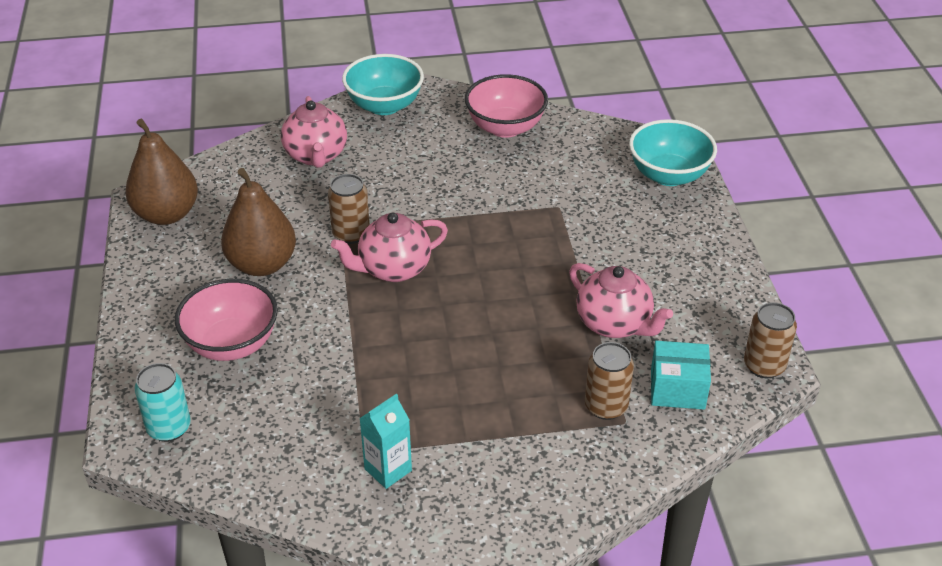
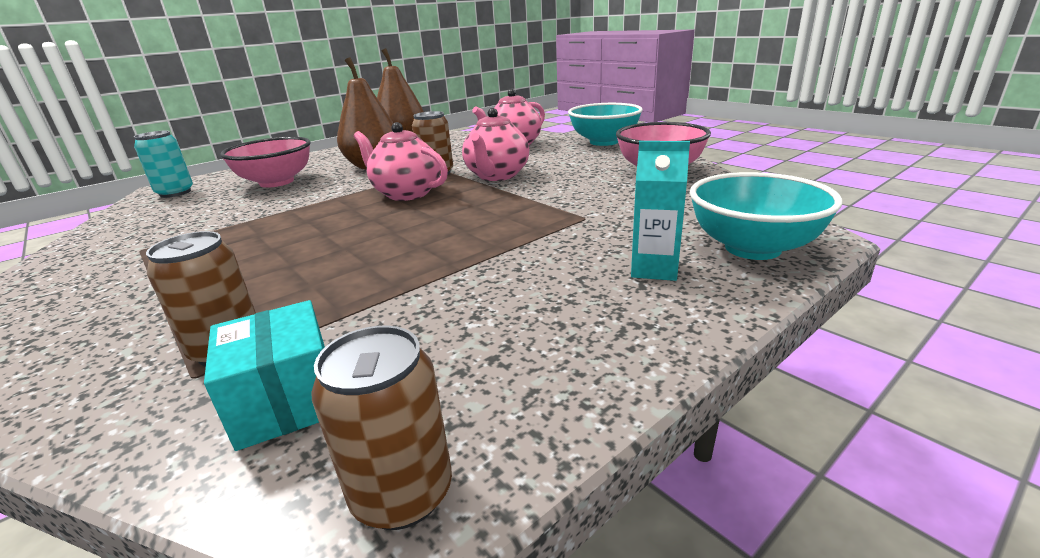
camera: 60 degrees right, 15 degrees down
turquoise carton [359,394,412,489] -> turquoise carton moved to [631,141,690,281]
pink teapot [569,263,673,338] -> pink teapot moved to [462,108,529,181]

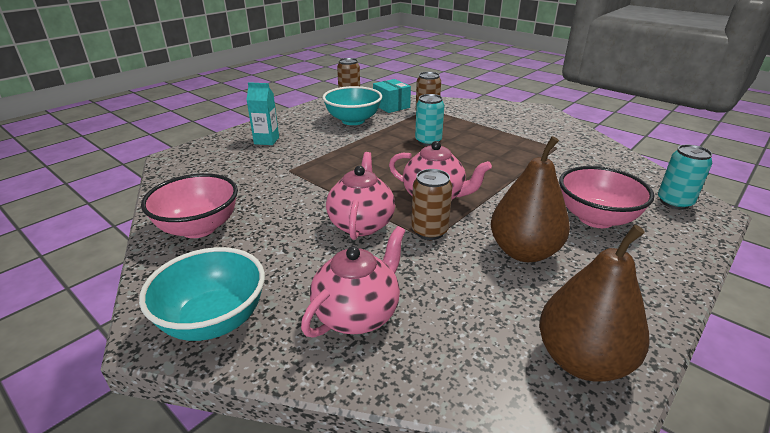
camera: 170 degrees right, 5 degrees up
turquoise bowl [690,172,843,260] -> turquoise bowl moved to [322,86,382,125]
none -> turquoise can [415,94,444,146]

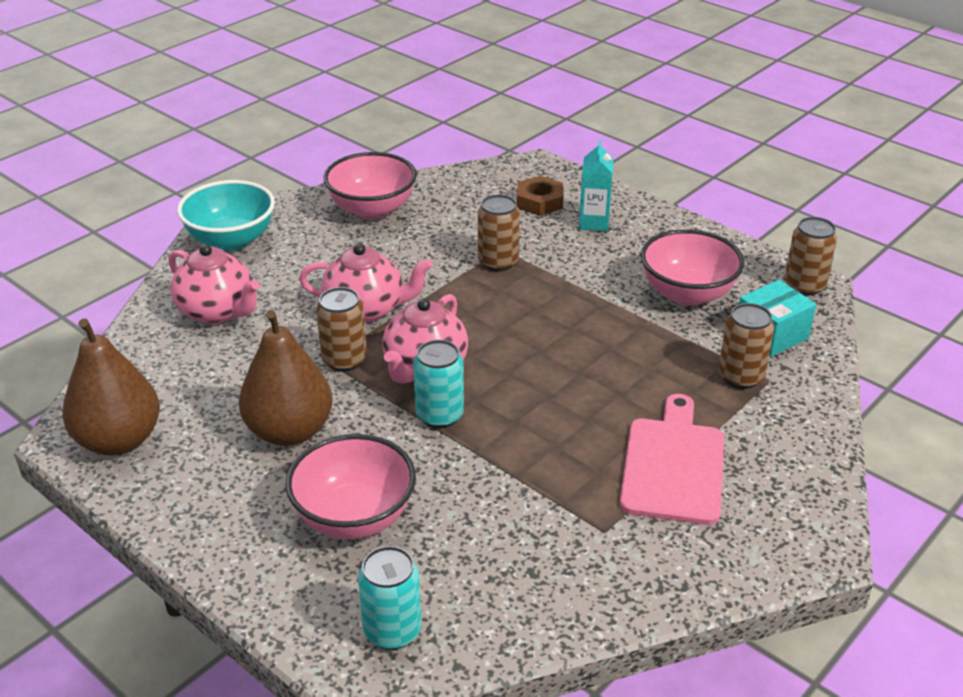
camera: 90 degrees right, 5 degrees up
turquoise bowl [322,86,382,125] -> pink bowl [641,229,745,306]
turquoise can [415,94,444,146] -> turquoise can moved to [413,340,464,428]
none -> brown can [478,194,520,271]
none -> brown nut [517,176,563,216]
none -> pink cutting board [620,394,724,525]

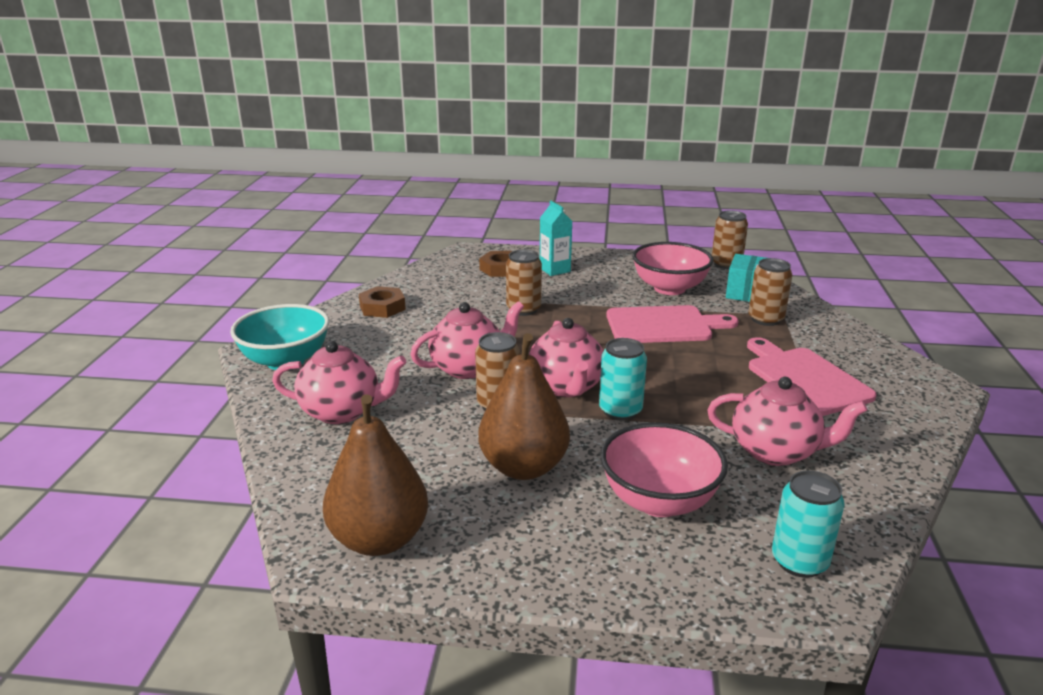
camera: 35 degrees left, 10 degrees down
pink bowl [324,152,417,220] -> brown nut [359,286,406,318]
none -> pink cutting board [606,305,739,343]
none -> pink teapot [707,377,867,466]

